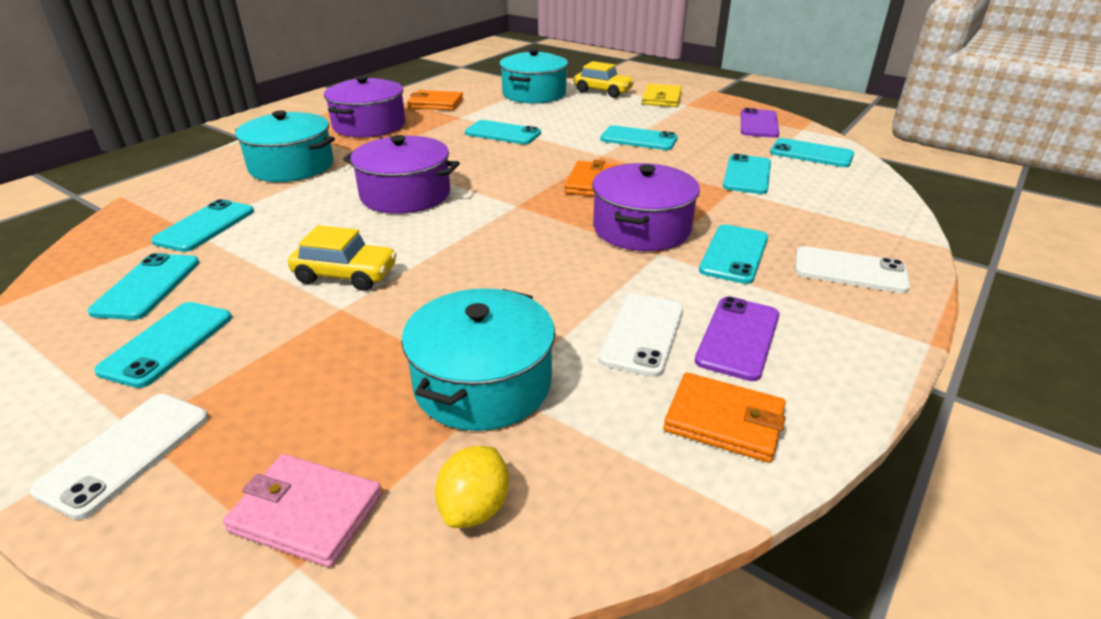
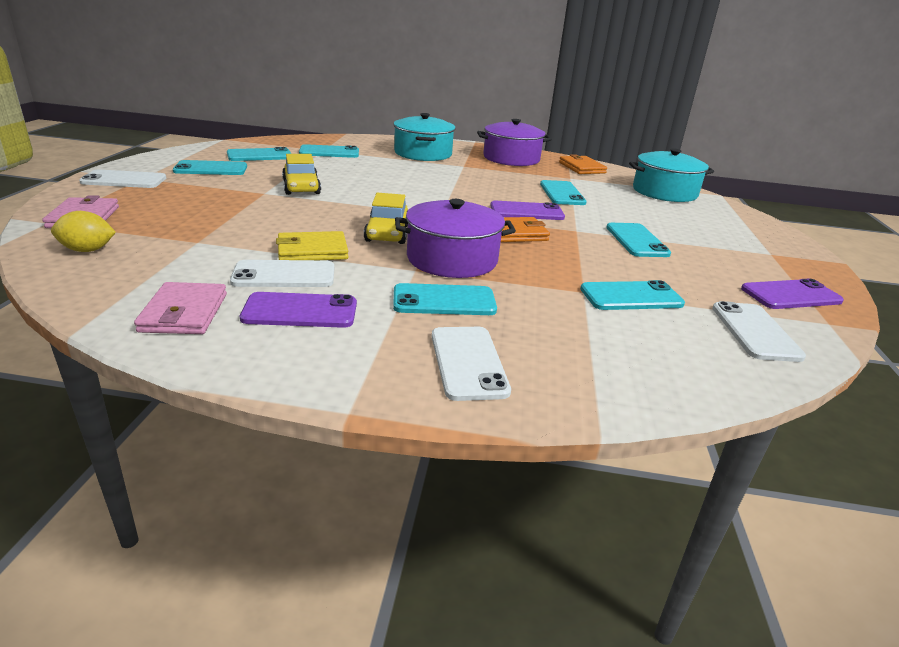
camera: 60 degrees right, 5 degrees down
purple pot [343,135,460,214] -> none
turquoise pot [401,288,555,431] -> none
yellow car [574,61,634,98] -> yellow car moved to [364,193,408,244]
yellow wallet [642,84,682,107] -> yellow wallet moved to [276,231,348,260]
orange wallet [663,372,786,463] -> pink wallet [134,282,227,334]
turquoise phone [770,138,854,167] -> white phone [712,301,806,362]
none -> purple phone [490,201,565,220]

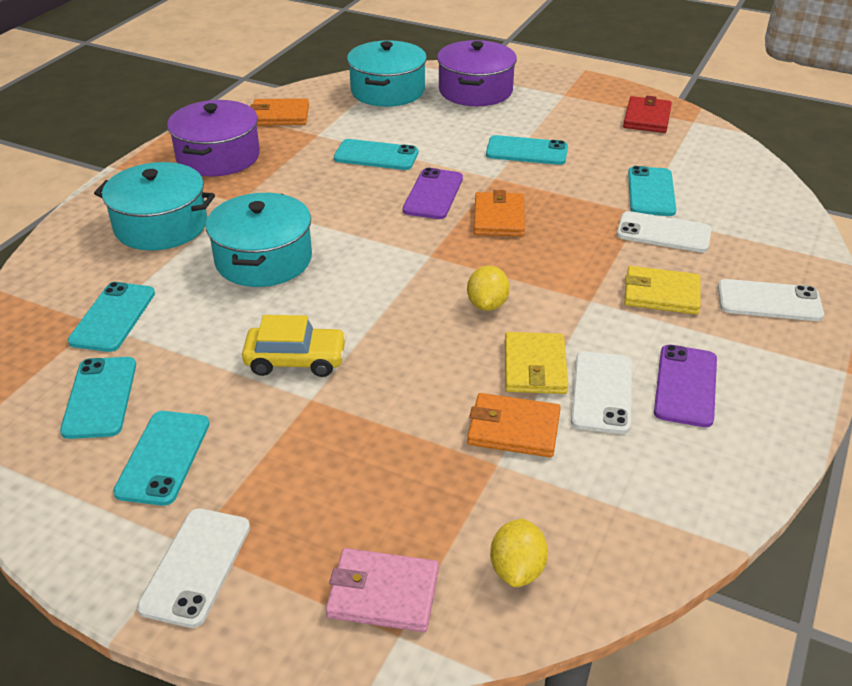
camera: 70 degrees left, 10 degrees up
pink wallet [134,282,227,334] -> none
yellow car [364,193,408,244] -> yellow lemon [467,265,510,311]
turquoise phone [393,283,497,315] -> yellow wallet [624,266,701,315]
purple pot [395,199,516,278] -> purple pot moved to [437,40,517,106]
white phone [712,301,806,362] -> white phone moved to [617,211,712,253]
purple phone [741,278,844,309] -> red wallet [623,96,672,133]
none -> turquoise pot [206,193,312,287]
none -> orange wallet [467,393,561,458]

